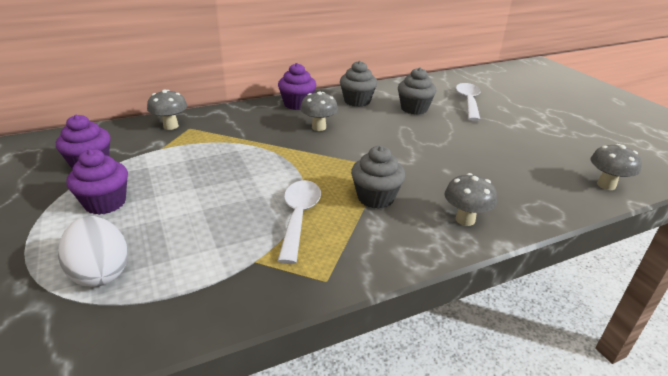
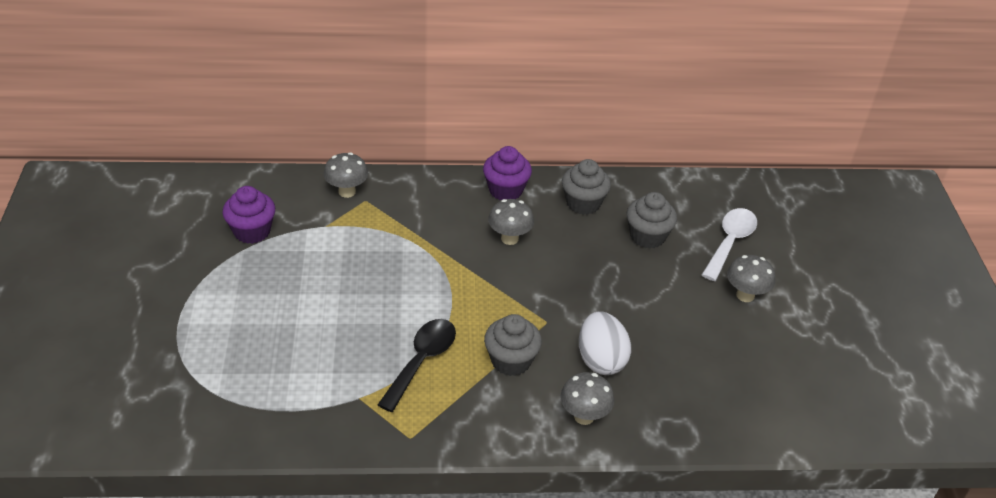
camera: 20 degrees right, 10 degrees up
white egg [58,216,128,287] -> white egg moved to [579,311,631,375]
purple cupcake [66,149,128,215] -> none
white spoon [278,180,321,264] -> black spoon [378,319,456,412]
grey mushroom [591,144,642,190] -> grey mushroom moved to [727,255,775,302]

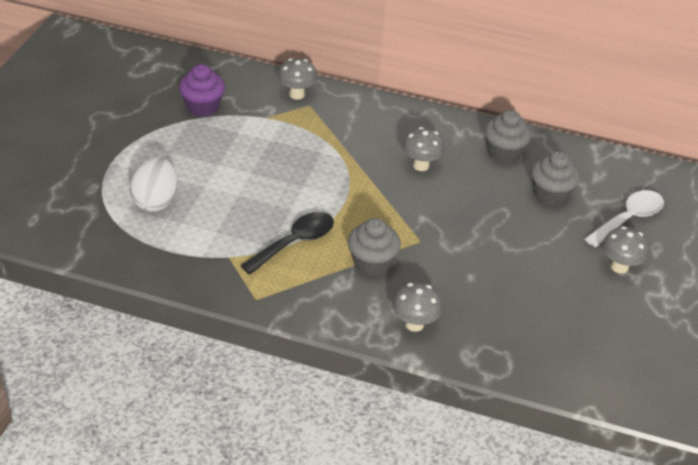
camera: 20 degrees right, 0 degrees up
purple cupcake [483,146,532,200] -> none
white egg [579,311,631,375] -> white egg moved to [130,158,178,212]

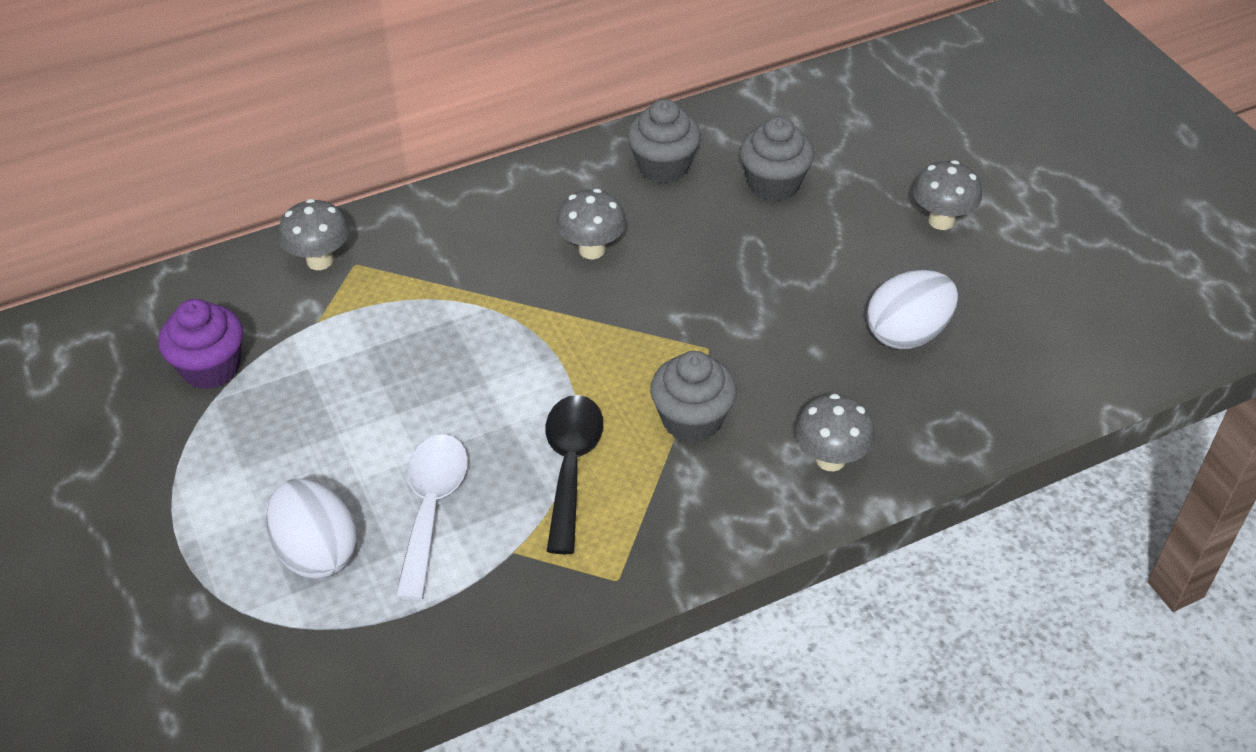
camera: 40 degrees left, 5 degrees up
white spoon [585,190,664,247] -> white spoon moved to [395,434,468,600]
none -> white egg [867,270,958,349]

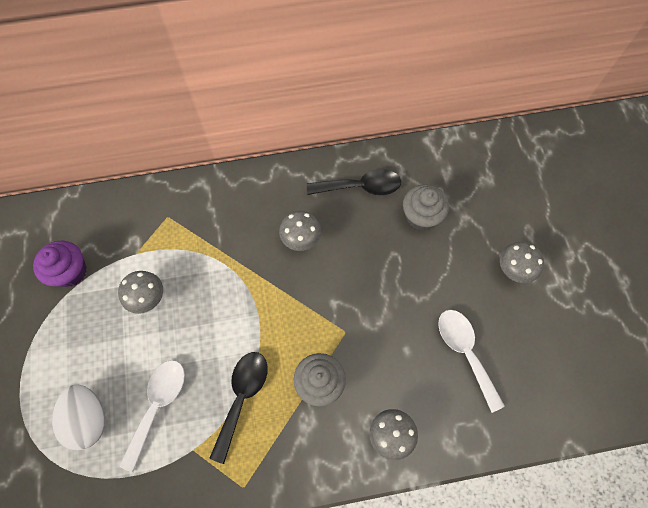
camera: 15 degrees right, 20 degrees up
grey mushroom [279,199,349,270] -> grey mushroom moved to [118,271,163,314]
grey cupcake [627,99,701,183] -> black spoon [307,169,401,195]
white egg [867,270,958,349] -> white spoon [438,310,505,413]

